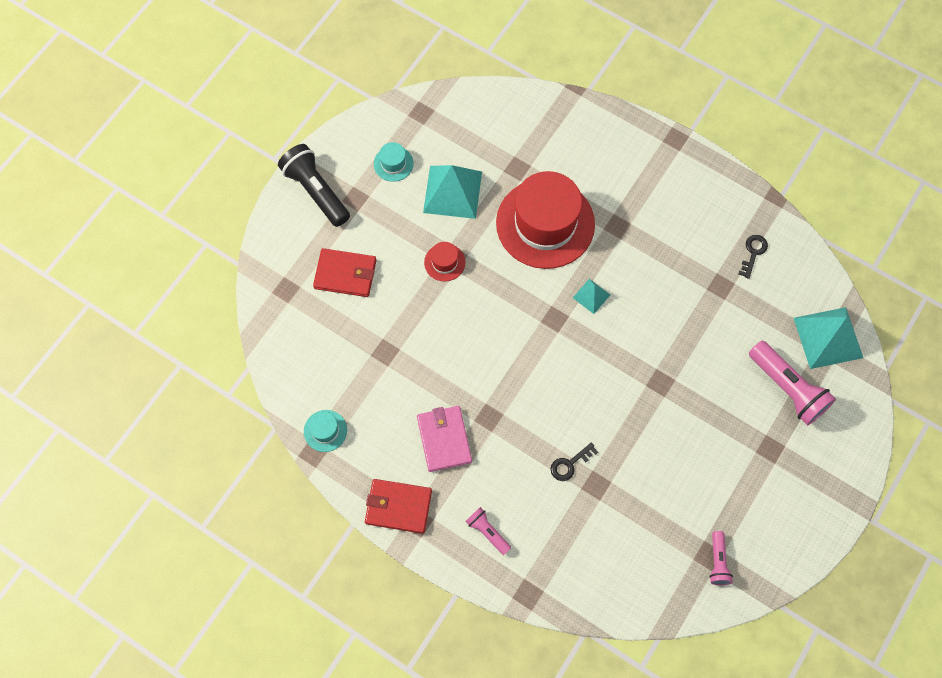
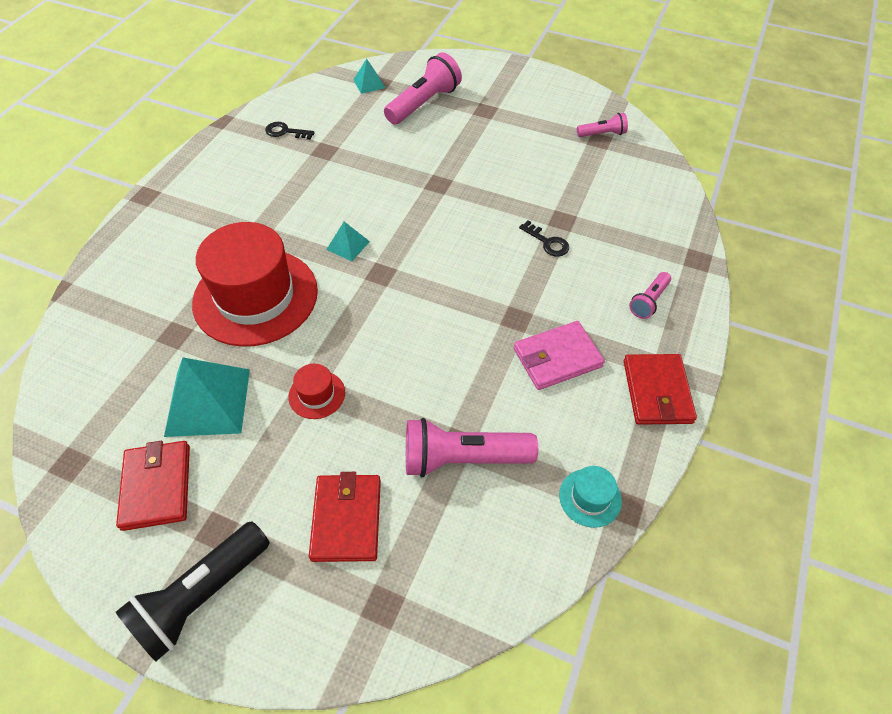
camera: 100 degrees left, 15 degrees down
turquoise hat [374,142,414,182] -> red wallet [116,441,190,531]
turquoise pyramid [794,307,863,369] -> turquoise pyramid [353,59,385,94], size x0.50
none -> pink flashlight [406,418,538,478]

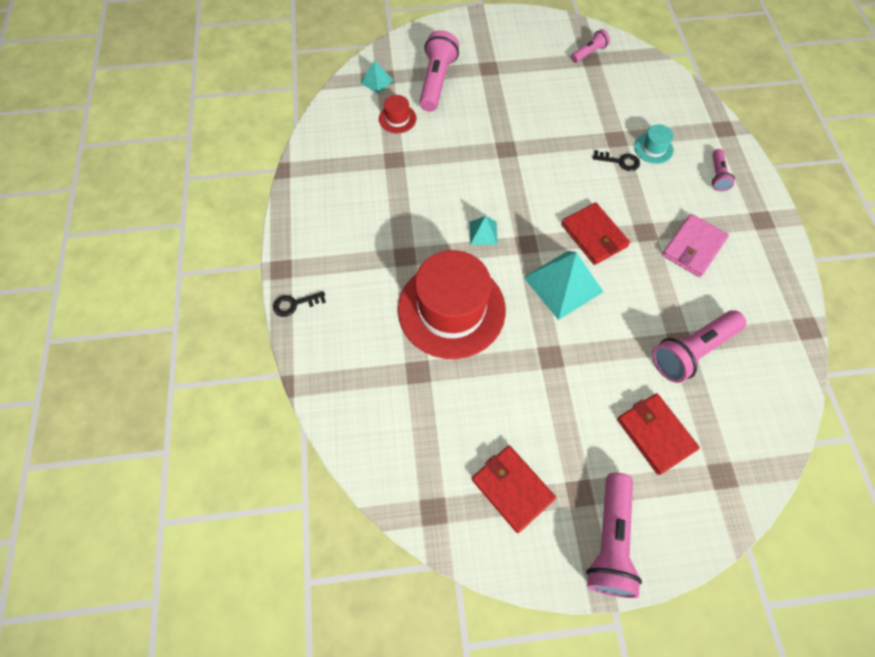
camera: 30 degrees left, 10 degrees up
black flashlight [116,521,269,662] -> pink flashlight [586,473,642,598]
turquoise pyramid [164,358,250,437] -> turquoise pyramid moved to [524,251,604,320]
black key [265,122,315,140] -> black key moved to [273,291,326,317]
red hat [289,364,345,419] -> red hat moved to [379,95,416,133]
turquoise hat [559,466,622,528] -> turquoise hat moved to [634,124,674,164]
red wallet [624,354,697,425] -> red wallet moved to [561,202,630,265]

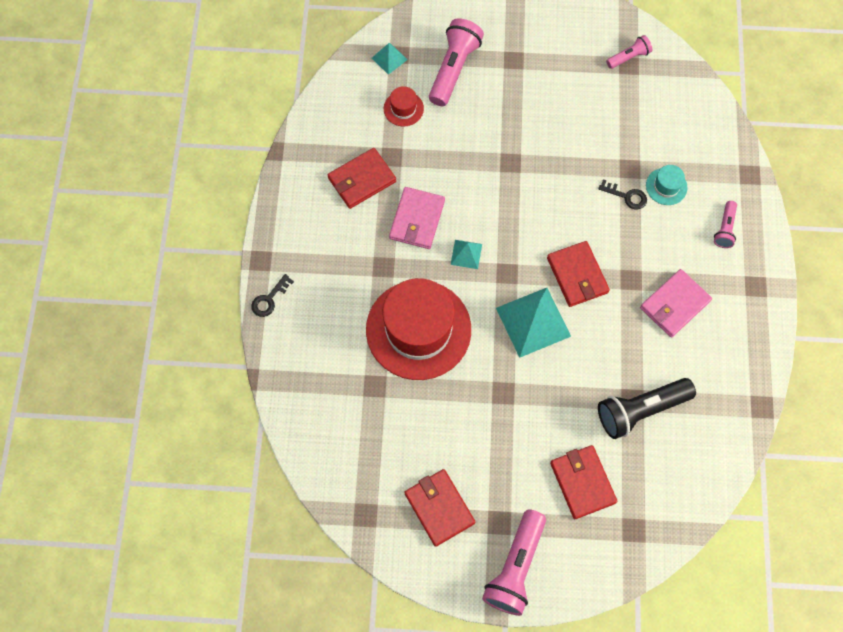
camera: 10 degrees right, 5 degrees up
black key [273,291,326,317] -> black key turned 45 degrees counterclockwise [251,274,294,317]
pink flashlight [652,310,746,383] -> black flashlight [598,378,696,439]
none -> red wallet [328,148,396,209]
none -> pink wallet [389,187,445,249]

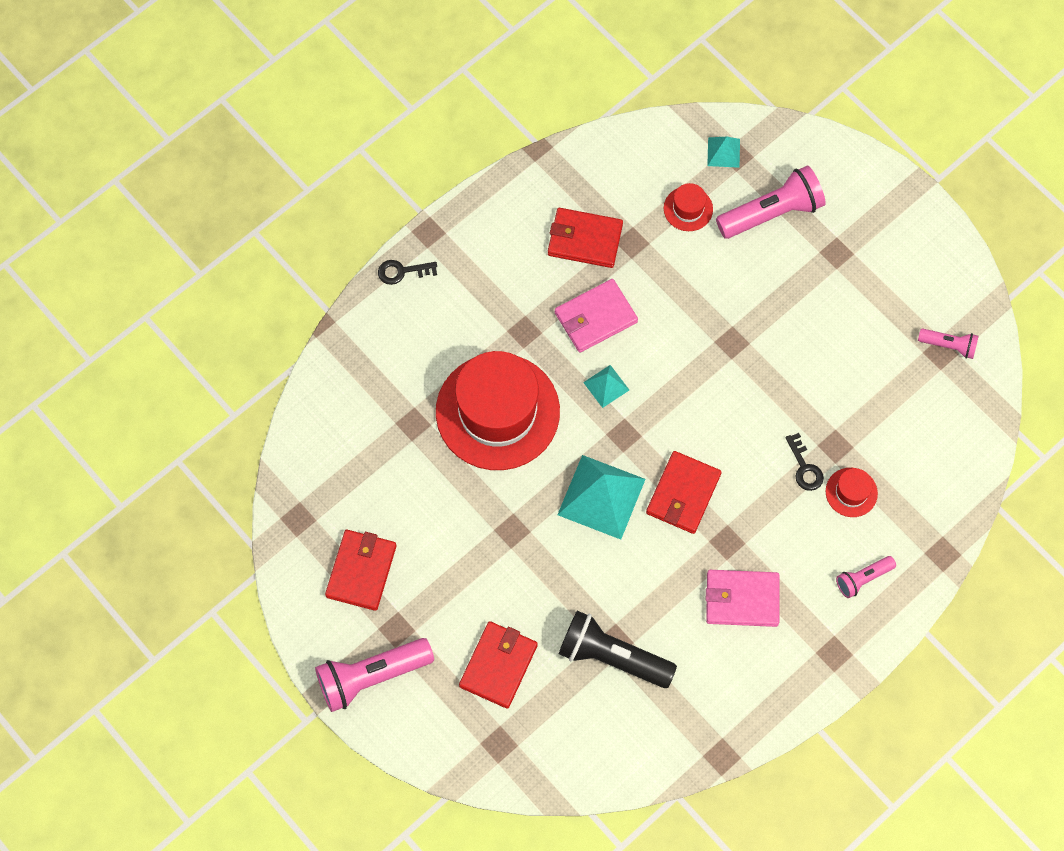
camera: 45 degrees right, 0 degrees up
turquoise hat [646,165,688,205] -> red hat [826,468,878,517]

